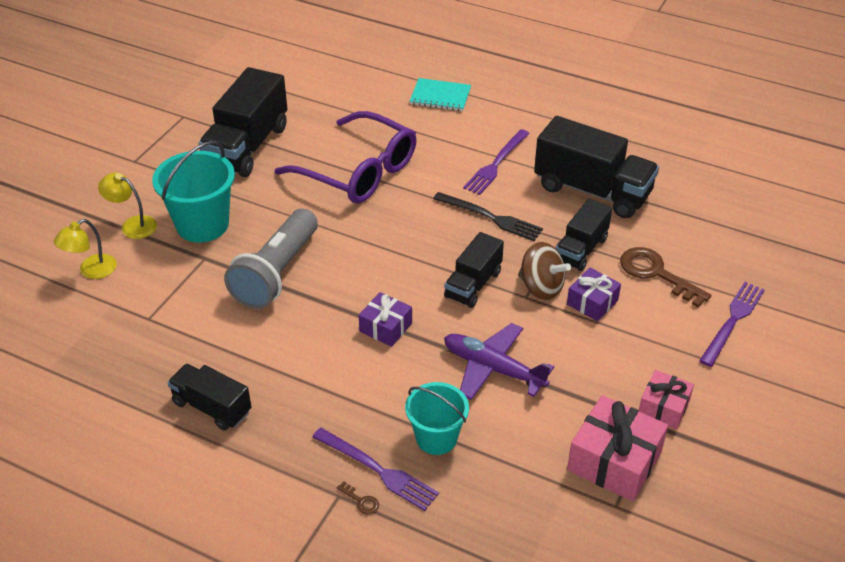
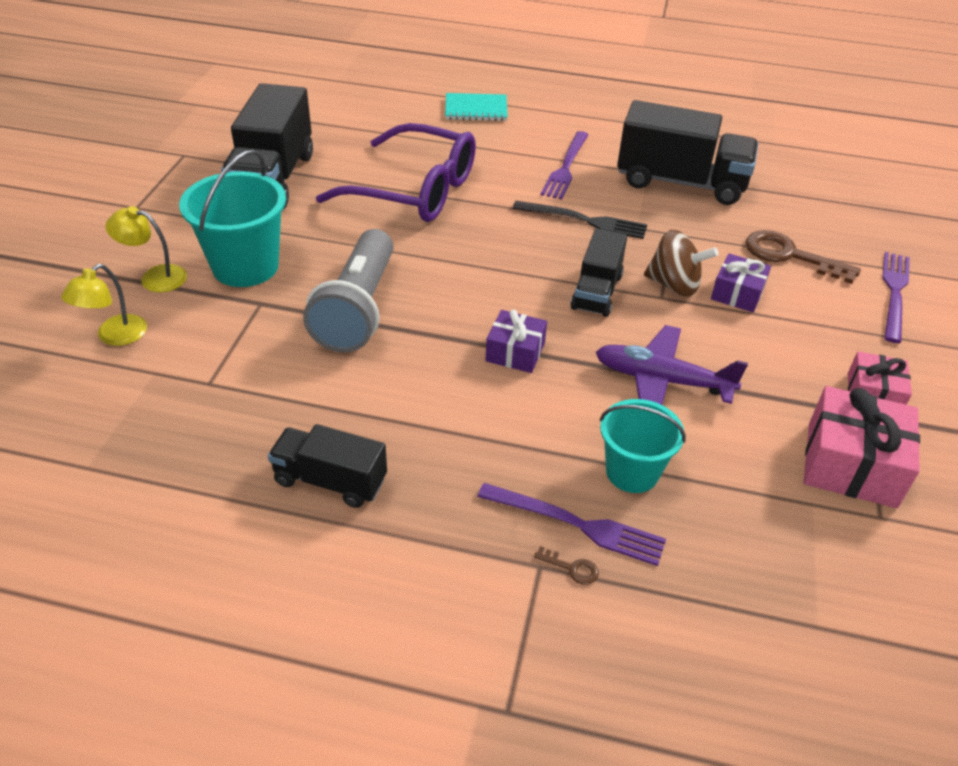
camera: 15 degrees left, 0 degrees up
black truck [556,199,612,271] -> none

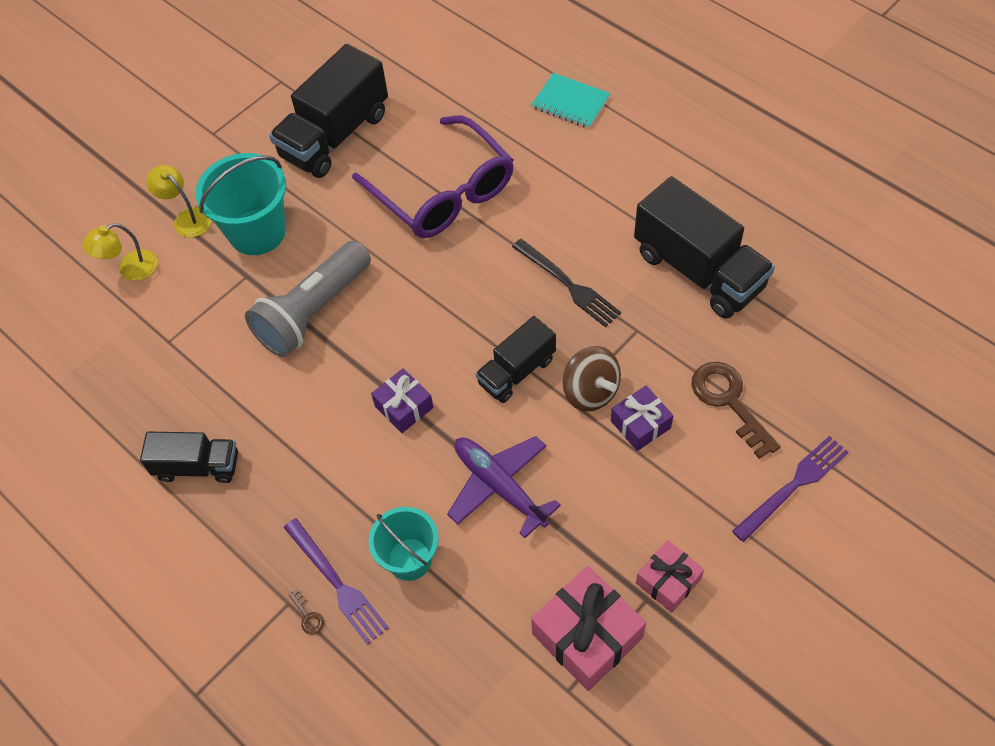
camera: 35 degrees right, 15 degrees up
black truck [268,424,387,508] -> black truck turned 135 degrees clockwise [140,432,238,483]
purple fork [541,131,589,200] -> none

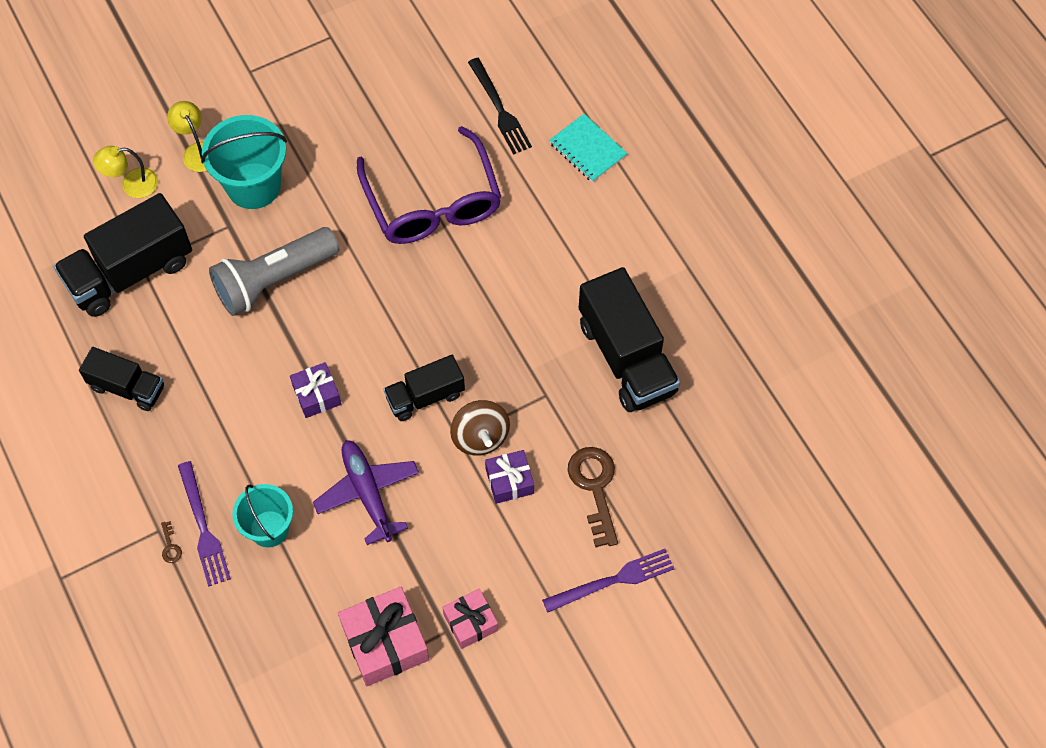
camera: 15 degrees right, 5 degrees up
black truck [269,44,388,178] -> black truck moved to [53,193,192,317]
black fork [512,239,621,327] -> black fork moved to [468,58,532,155]

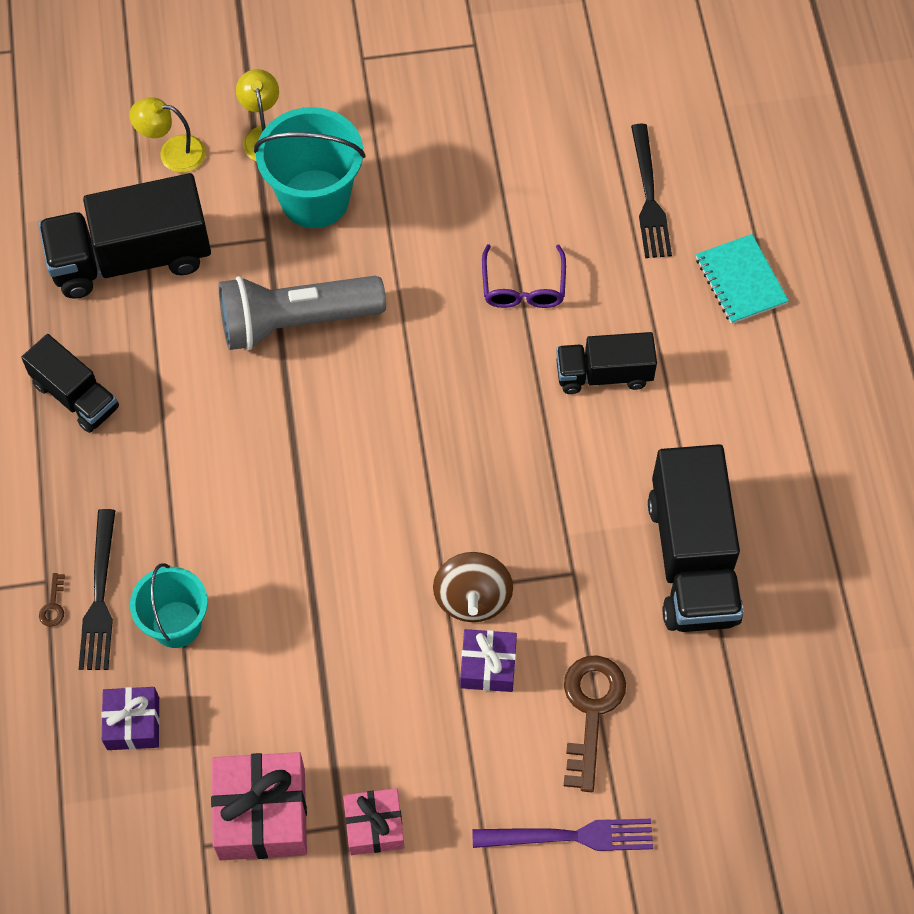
camera: 20 degrees right, 0 degrees up
purple fork [178,461,231,586] -> black fork [79,509,115,670]
purple gift [290,362,341,418] -> purple gift moved to [101,687,160,750]
purple plane [313,440,419,545] -> none
purple glasses [357,126,501,244] -> purple glasses [482,244,566,308], size x0.50
black truck [383,355,465,421] -> black truck moved to [556,332,657,394]

